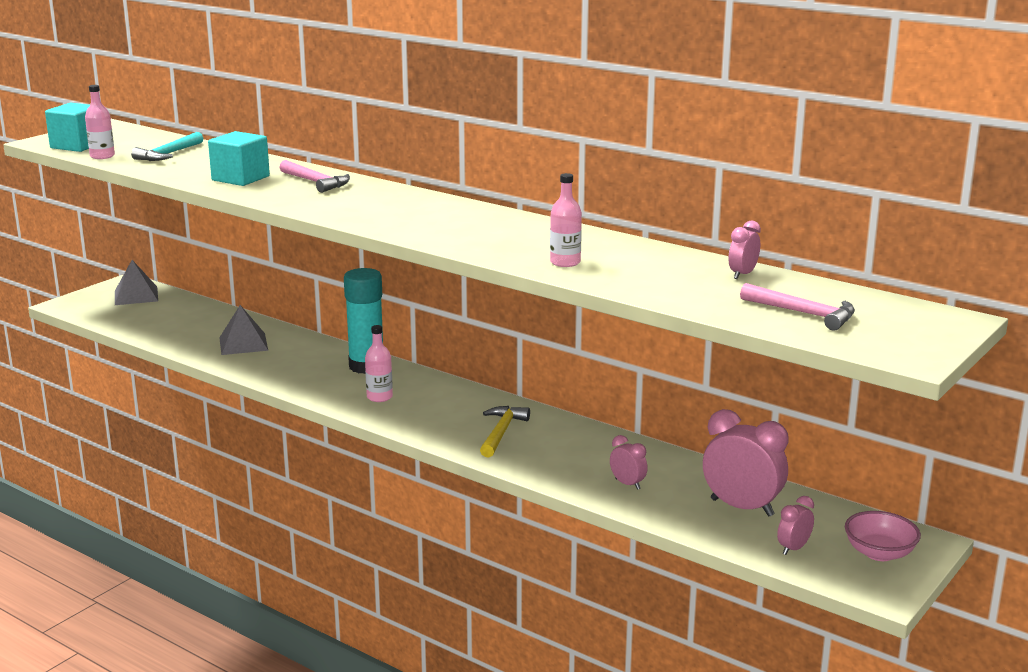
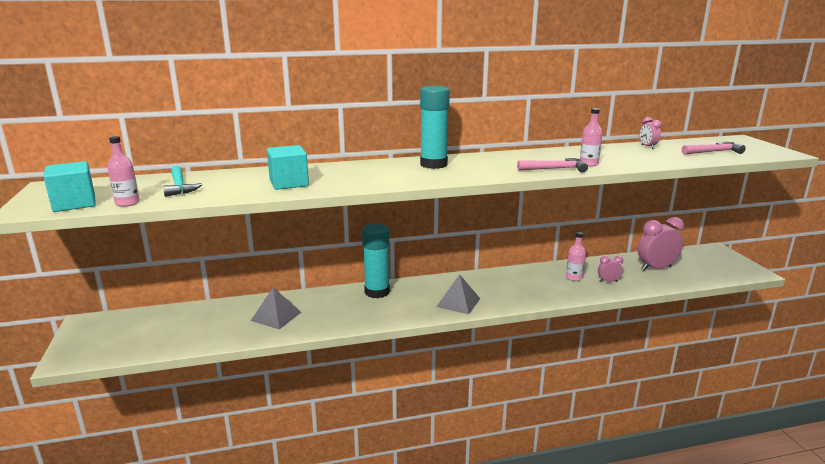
camera: 50 degrees left, 0 degrees up
grey pyramid [115,260,158,305] -> grey pyramid moved to [436,274,480,314]
pink hammer [279,160,350,193] -> pink hammer moved to [517,158,588,173]
pink bottle [365,325,393,402] -> pink bottle moved to [566,232,586,281]
yellow hammer [480,406,530,457] -> none
pink clock [777,496,814,555] -> none
pink bowl [845,511,921,561] -> none
none -> turquoise glue stick [420,86,450,169]

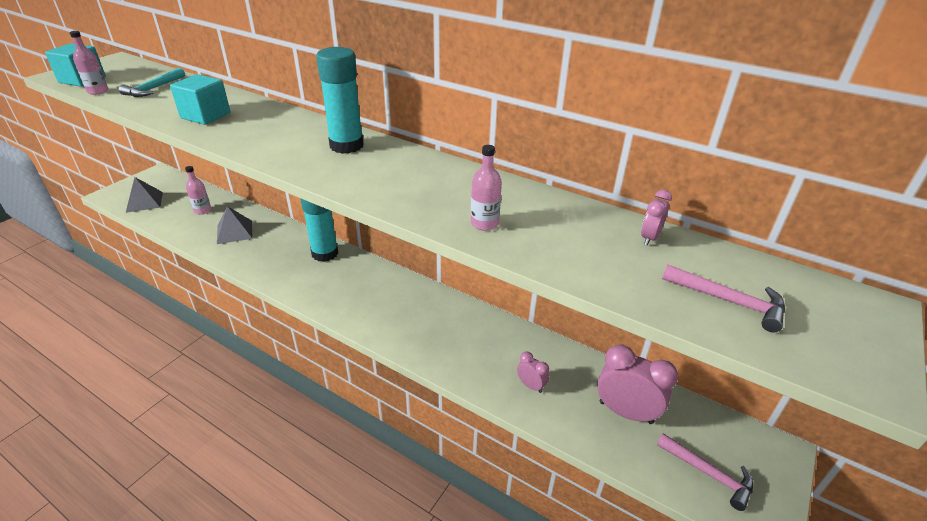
camera: 45 degrees right, 15 degrees up
grey pyramid [436,274,480,314] -> grey pyramid moved to [126,177,163,213]
pink hammer [517,158,588,173] -> pink hammer moved to [657,433,754,511]
pink bottle [566,232,586,281] -> pink bottle moved to [185,166,211,215]

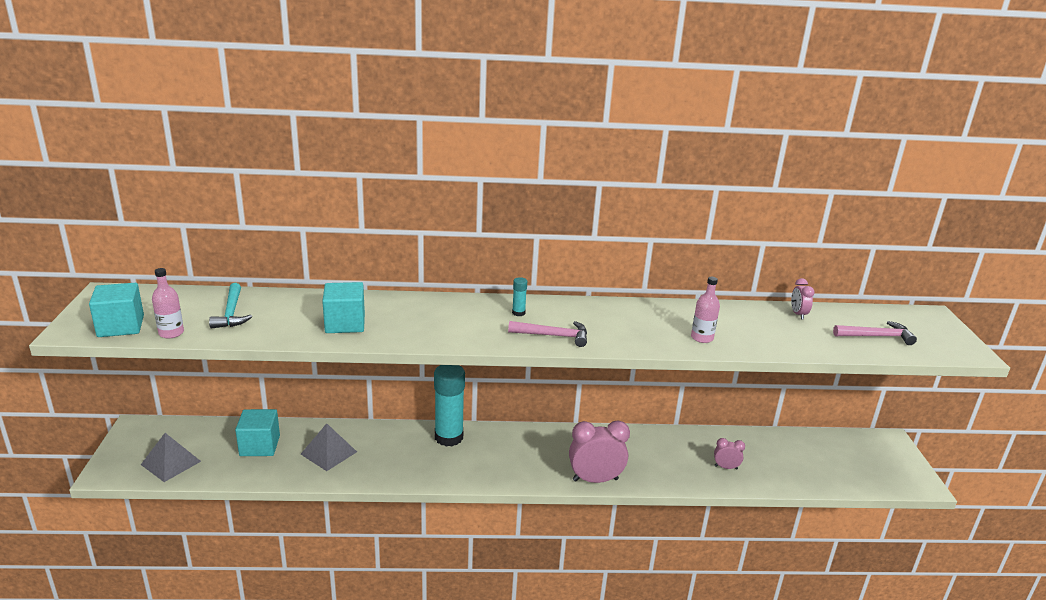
camera: 35 degrees left, 10 degrees down
pink bottle [185,166,211,215] -> turquoise cube [235,409,280,456]
turquoise glue stick [316,47,363,154] -> turquoise glue stick [512,277,527,316], size x0.42
pink clock [597,344,678,424] -> pink clock moved to [569,421,630,483]
pink hammer [657,433,754,511] -> pink hammer moved to [508,321,587,347]

